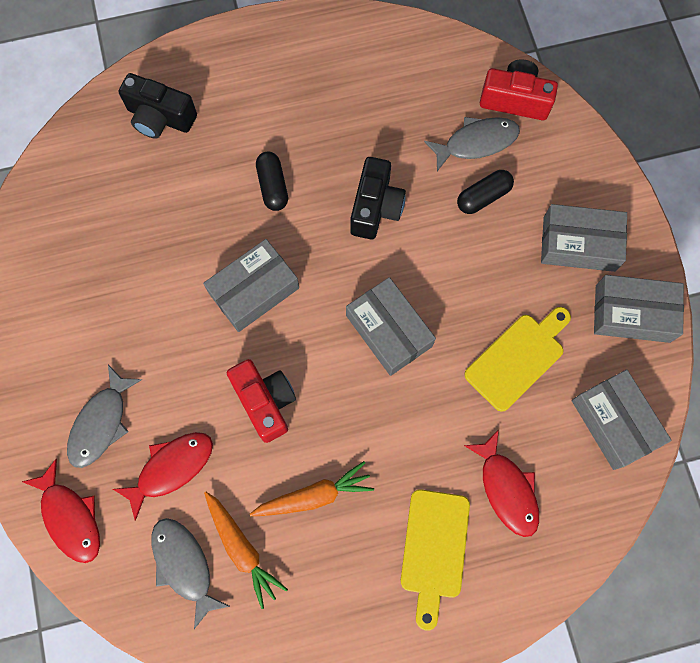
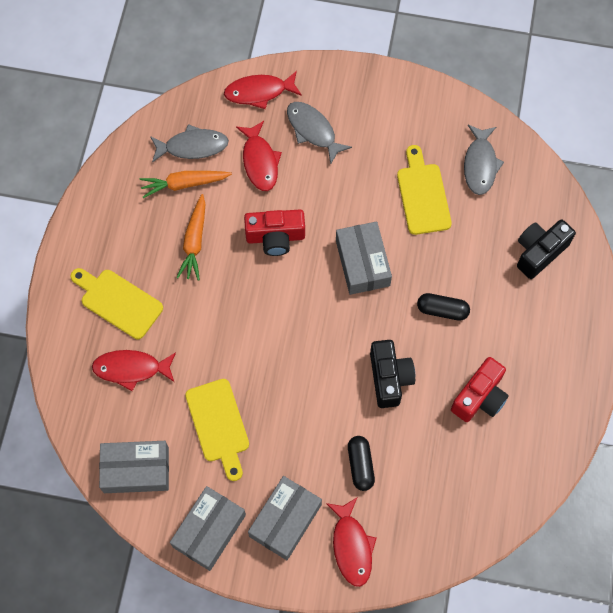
camera: 115 degrees right, 5 degrees down
grey box [346,277,436,376] -> none
black camera [350,157,406,240] -> black camera turned 135 degrees counterclockwise [370,340,415,408]
grey fish [424,117,520,171] -> grey fish moved to [464,125,504,195]
red camera [480,59,558,120] -> red camera moved to [451,357,509,422]
none -> red fish [326,498,377,587]
none -> yellow cutting board [397,145,452,235]

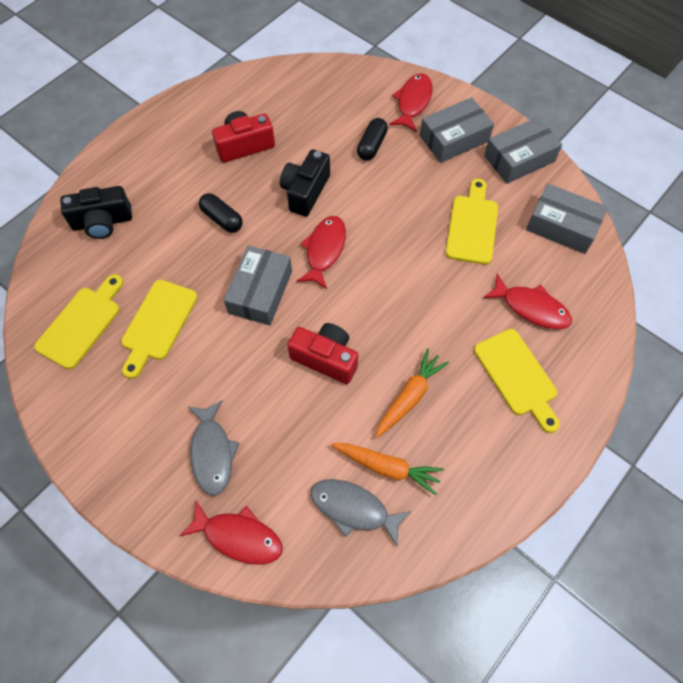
camera: 150 degrees left, 5 degrees down
red fish [236,121,282,191] -> red fish moved to [297,216,346,289]
grey fish [464,125,504,195] -> yellow cutting board [34,274,123,369]

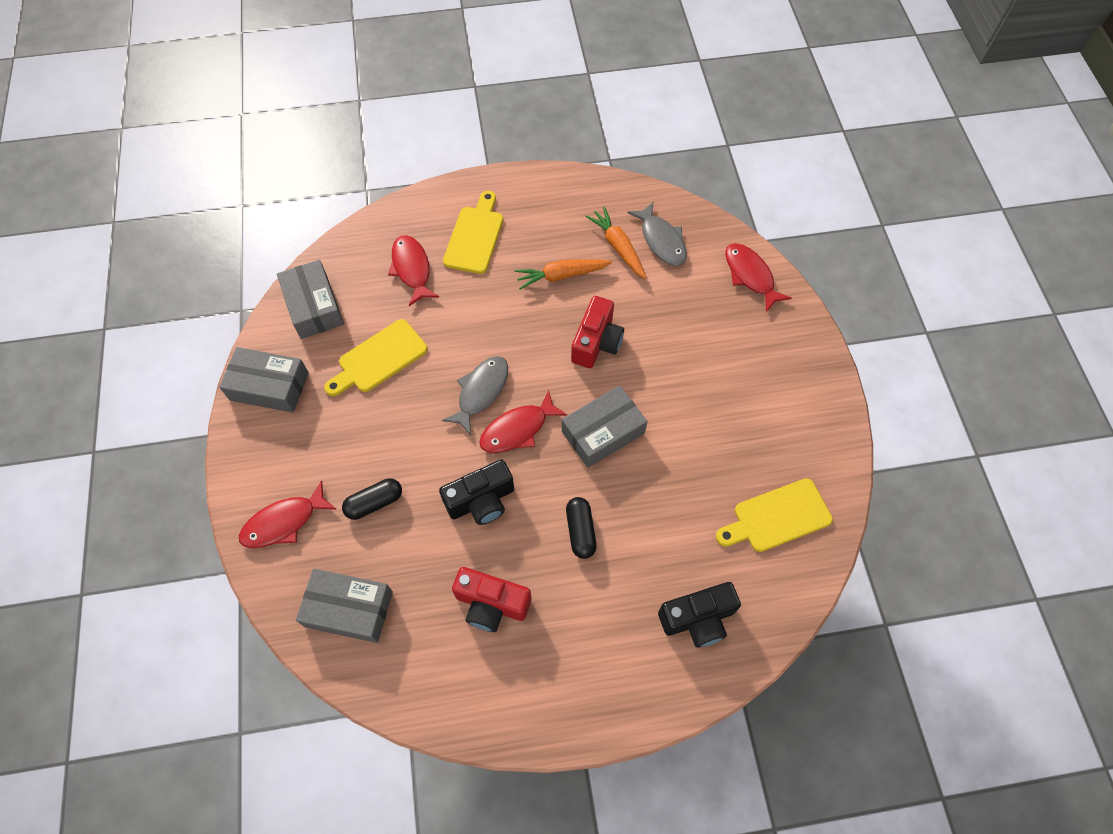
camera: 140 degrees left, 0 degrees up
black camera [60,186,132,239] -> black camera turned 135 degrees clockwise [658,582,741,648]
yellow cutting board [121,280,198,379] -> none
grey fish [187,400,239,496] -> grey fish moved to [442,356,508,435]
red camera [287,323,358,384] -> red camera turned 135 degrees counterclockwise [571,296,624,368]
grey box [420,97,494,163] -> grey box moved to [296,569,393,643]

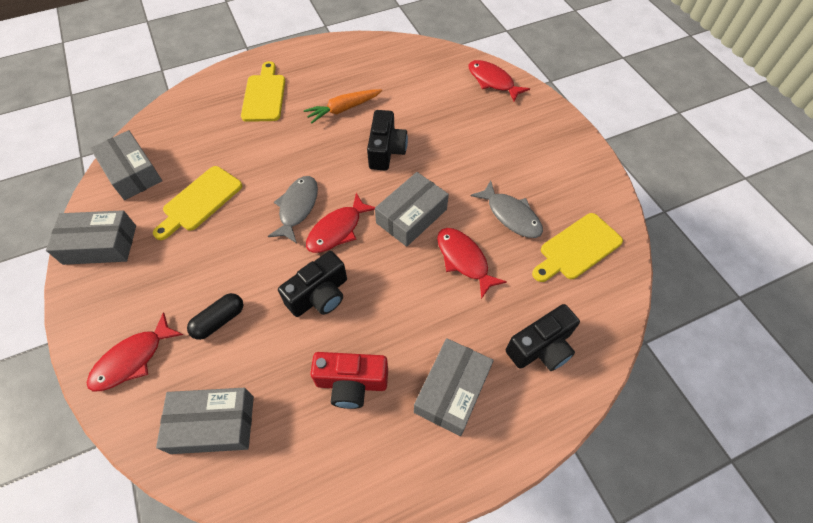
camera: 15 degrees left, 5 degrees down
red fish [388,235,439,306] -> red fish moved to [437,228,507,299]
black capsule [566,497,597,559] -> none
red camera [571,296,624,368] -> black camera [367,110,408,170]
orange carrot [585,207,647,279] -> none
grey fish [627,201,687,266] -> grey fish moved to [470,180,543,238]
none -> grey box [414,338,494,436]

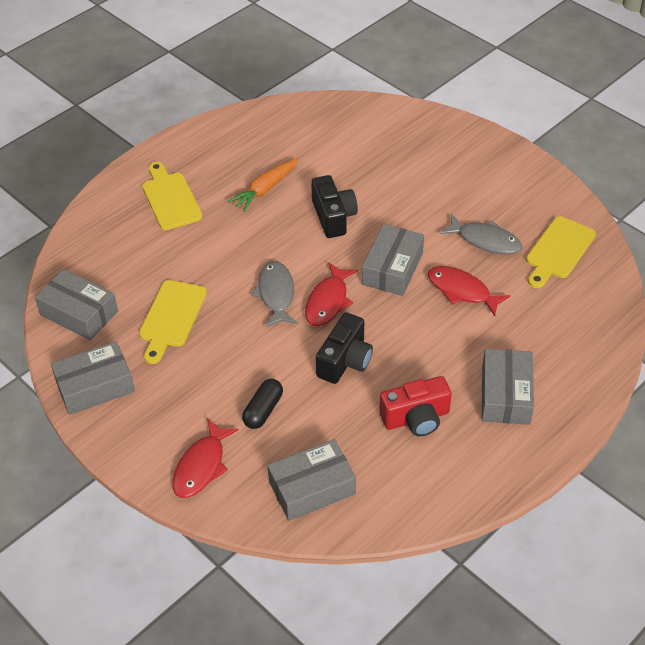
camera: 20 degrees left, 10 degrees down
red fish [468,60,530,102] -> none
black camera [506,304,580,371] -> none

